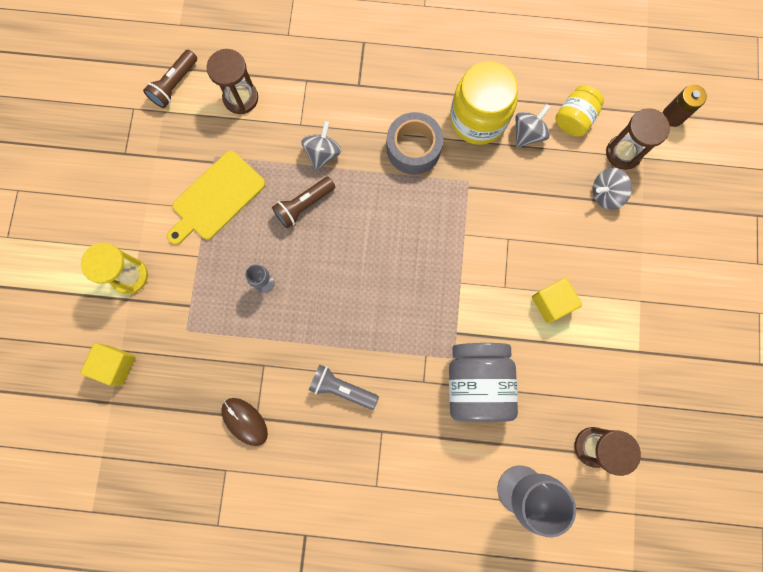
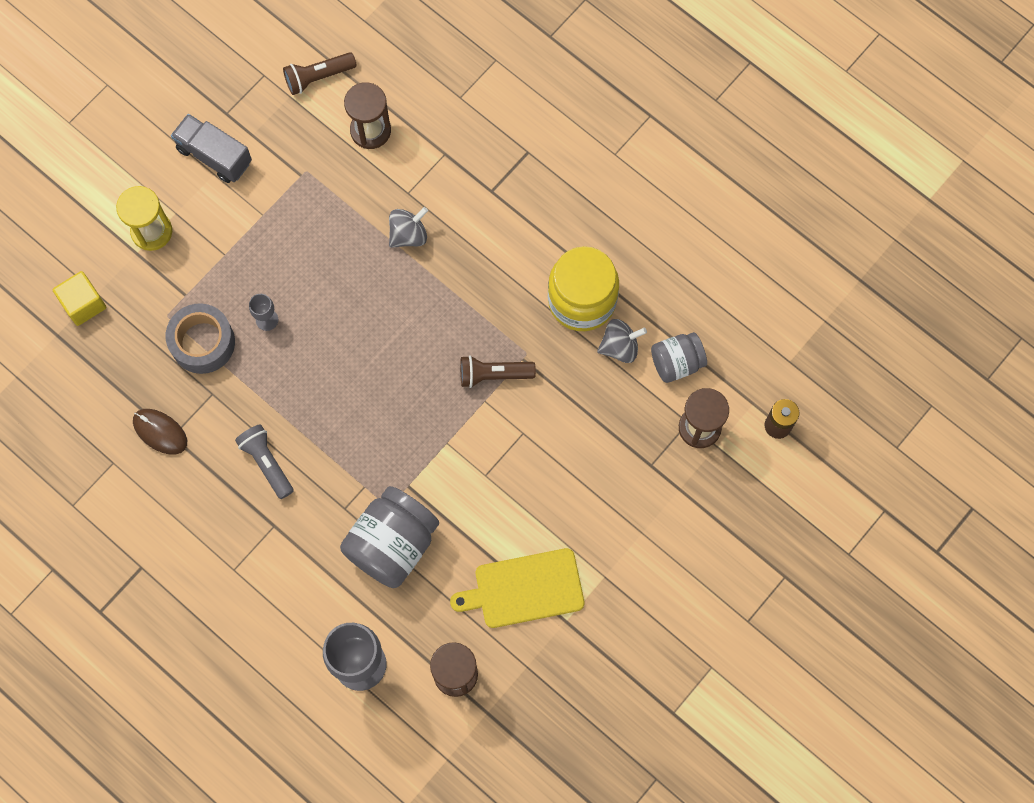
camera: 35 degrees right, 5 degrees down
yellow cutting board [167,151,265,245] -> yellow cutting board moved to [450,548,584,628]
brown mouse [221,398,268,446] -> brown mouse turned 45 degrees counterclockwise [133,409,187,455]
brown flashlight [272,177,335,228] -> brown flashlight moved to [460,355,536,388]
grey tape [386,112,443,174] -> grey tape moved to [166,303,235,374]
yellow cube [532,278,582,323] -> none
yellow jar [555,85,604,136] -> grey jar [651,332,707,383]
grey spinning top [593,168,632,210] -> none
none -> grey truck [171,114,252,183]

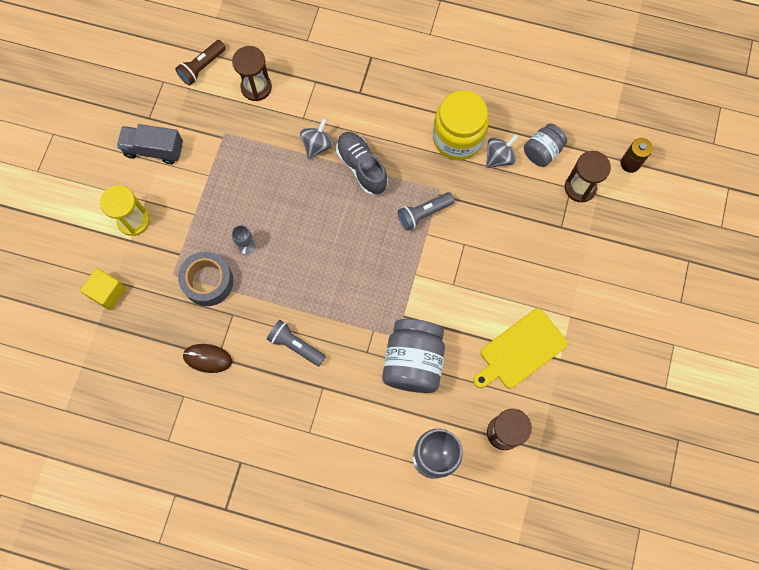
camera: 25 degrees left, 0 degrees up
brown flashlight [460,355,536,388] -> grey flashlight [398,192,455,231]
none -> grey shoe [336,132,388,195]

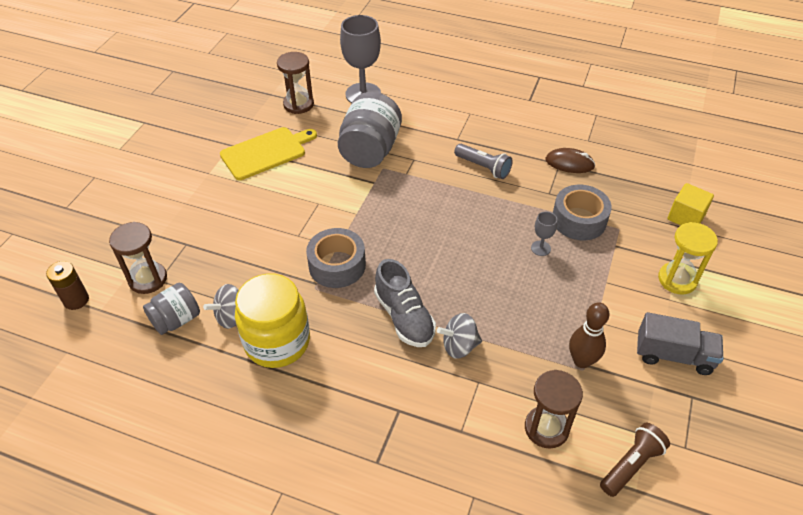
camera: 175 degrees left, 25 degrees down
grey spinning top [300,118,333,159] -> grey spinning top turned 45 degrees clockwise [437,313,482,359]
grey flashlight [398,192,455,231] -> grey tape [306,228,366,288]
none -> brown bowling pin [569,302,609,368]

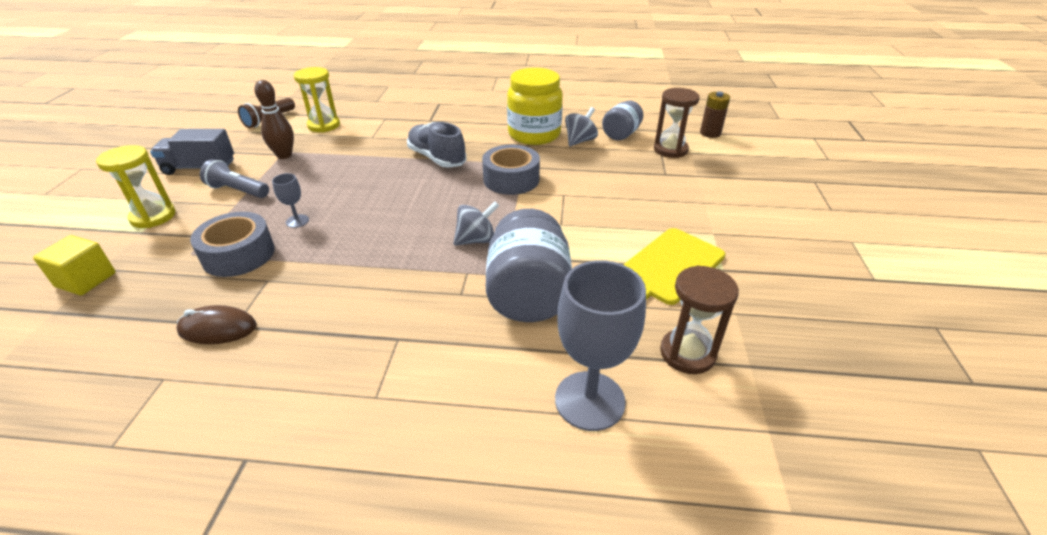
camera: 165 degrees right, 10 degrees down
grey spinning top [437,313,482,359] -> grey spinning top moved to [453,201,499,246]
grey flashlight [454,144,513,179] -> grey flashlight moved to [200,159,269,198]
brown hourglass [525,370,583,449] -> yellow hourglass [294,67,340,132]

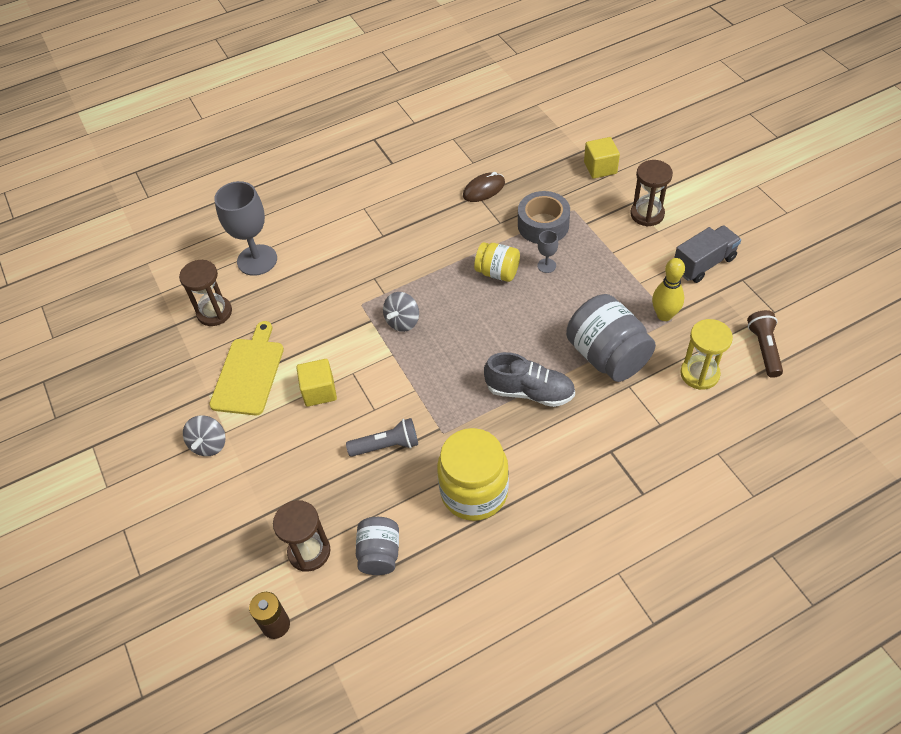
camera: 150 degrees right, 15 degrees up
yellow hourglass [96,145,175,228] -> brown hourglass [630,160,673,227]
grey flashlight [200,159,269,198] -> grey flashlight moved to [346,418,418,457]
brown bowling pin [254,80,294,159] -> yellow bowling pin [652,258,685,321]
grey tape [482,145,540,195] -> none
grey jar [486,209,572,322] -> grey jar moved to [566,294,656,382]
grey spinning top [565,107,598,147] -> grey spinning top moved to [183,415,226,456]
none -> yellow cube [296,359,337,407]
none -> yellow jar [474,242,520,282]

